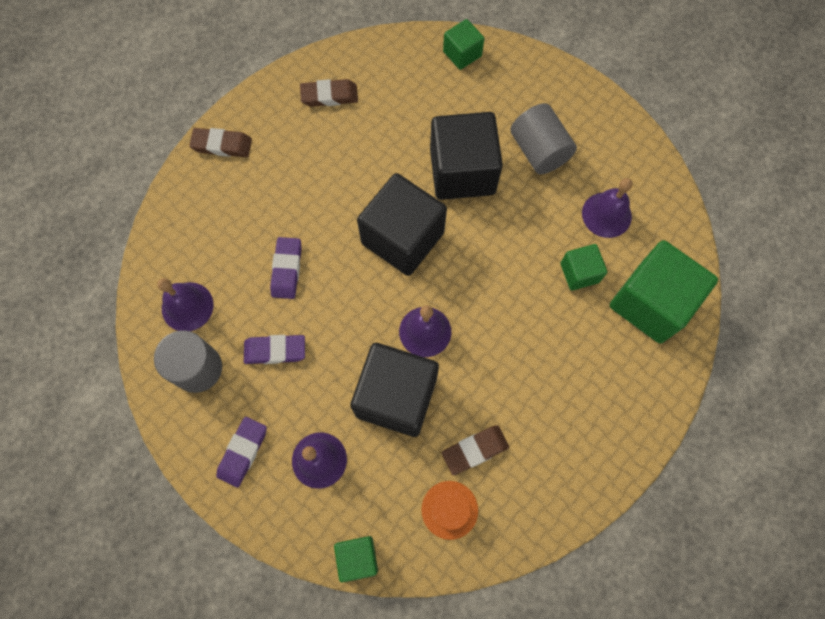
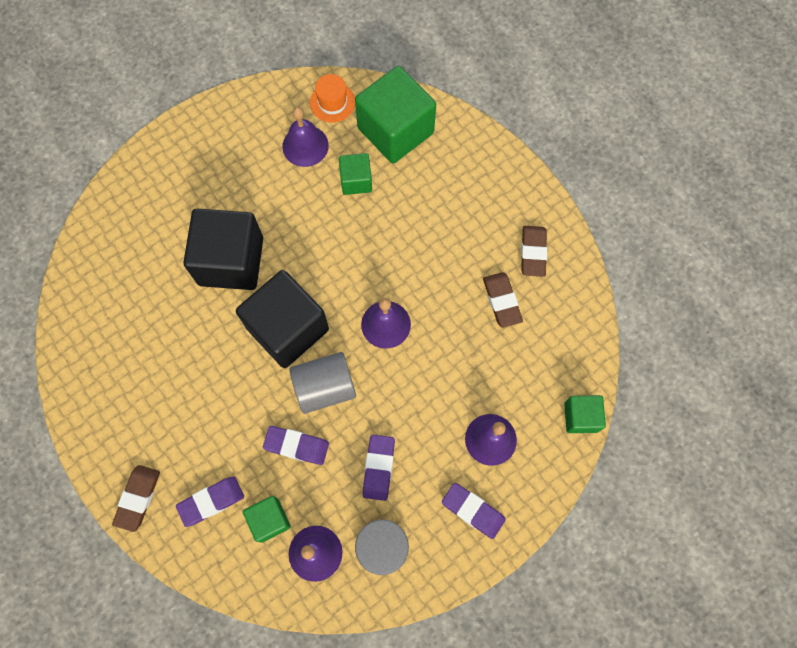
camera: 80 degrees left, 0 degrees up
brown eraser [300,79,358,107] -> brown eraser moved to [521,226,547,277]
black cube [351,343,439,437] -> none
orange hat [422,481,478,540] -> orange hat moved to [310,74,355,123]
green cube [443,19,484,70] -> green cube moved to [243,496,291,543]
grey cylinder [510,103,577,174] -> grey cylinder moved to [289,352,356,414]
none -> purple eraser [176,476,244,527]

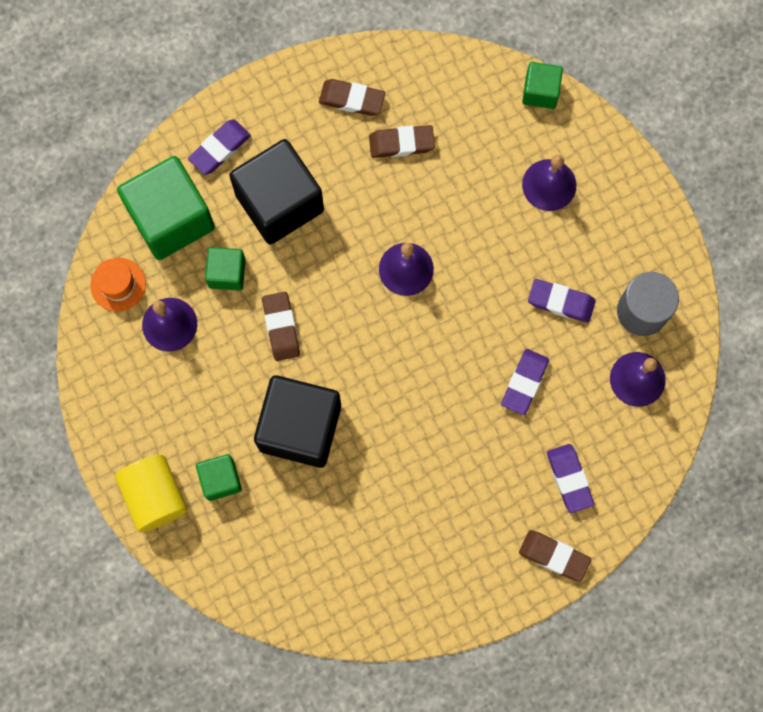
camera: 80 degrees left, 5 degrees up
black cube [236,270,329,368] -> black cube moved to [229,139,324,244]
green cube [243,496,291,543] -> green cube moved to [196,454,242,501]
grey cylinder [289,352,356,414] -> none
purple eraser [442,483,506,539] -> purple eraser moved to [188,119,251,175]
none -> yellow cylinder [115,455,187,532]
none -> brown eraser [262,292,300,361]

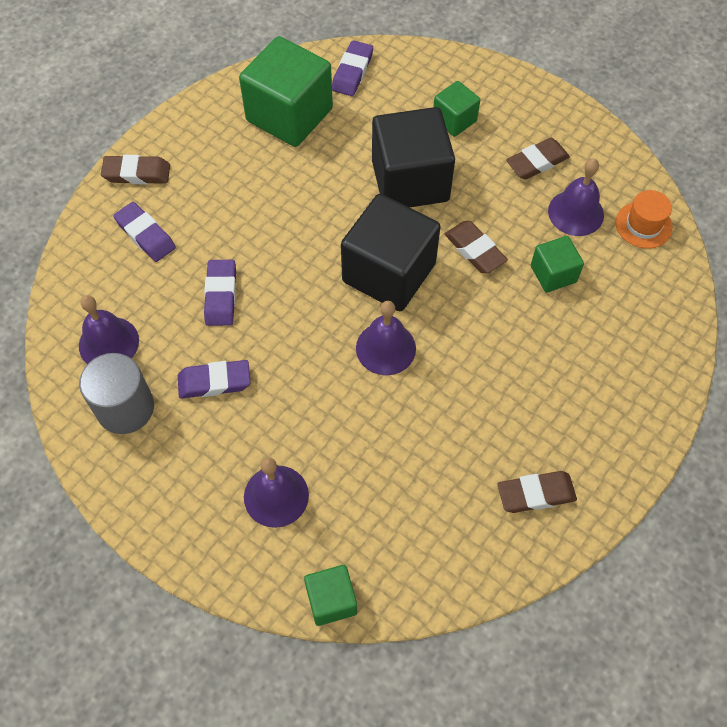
camera: 155 degrees right, 15 degrees down
yellow cylinder [115,455,187,532] -> none
green cube [117,156,215,260] -> green cube moved to [239,36,333,147]
purple eraser [188,119,251,175] -> purple eraser moved to [332,40,373,96]
black cube [229,139,324,244] -> black cube moved to [341,194,440,311]
brown eraser [369,125,435,158] -> brown eraser moved to [506,138,570,180]

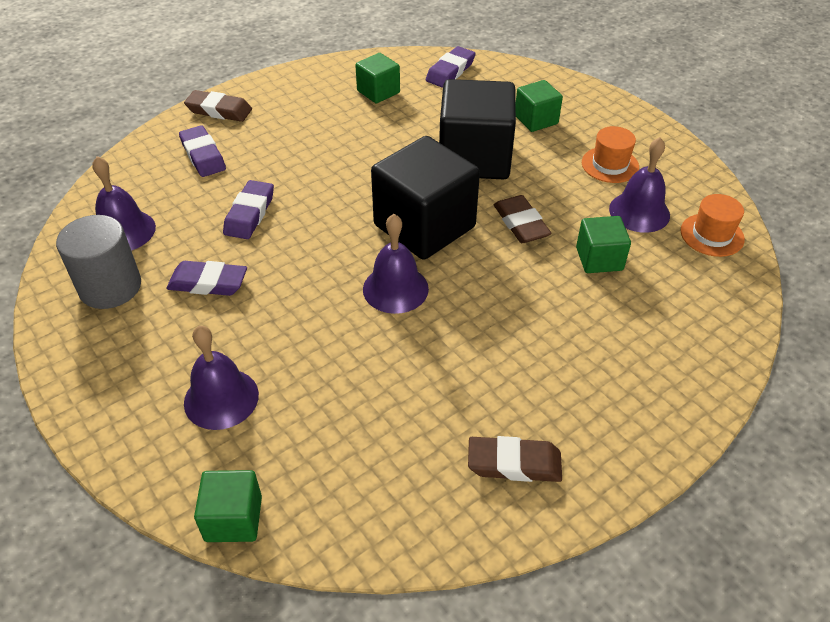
camera: 15 degrees right, 15 degrees down
green cube [239,36,333,147] -> green cube [355,53,400,103], size x0.51
brown eraser [506,138,570,180] -> orange hat [582,126,639,183]

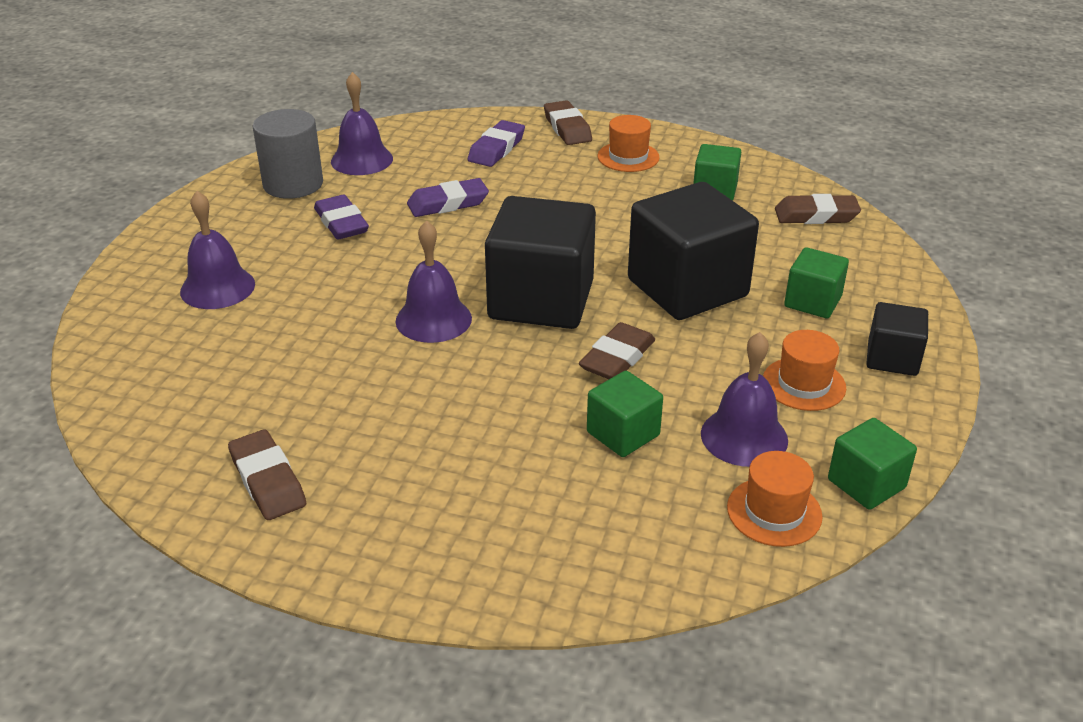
camera: 55 degrees right, 10 degrees down
green cube [194,470,262,542] -> green cube moved to [828,418,917,510]
purple eraser [426,46,476,88] -> brown eraser [775,194,861,224]
none -> orange hat [597,115,660,172]
none -> black cube [866,302,928,376]

